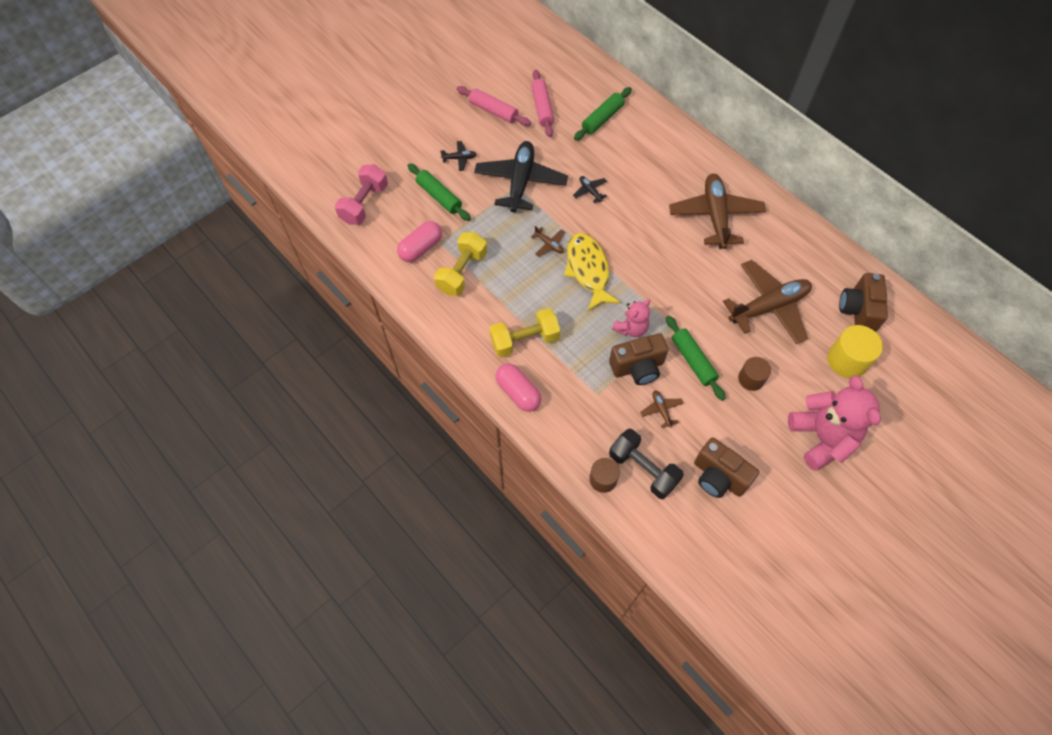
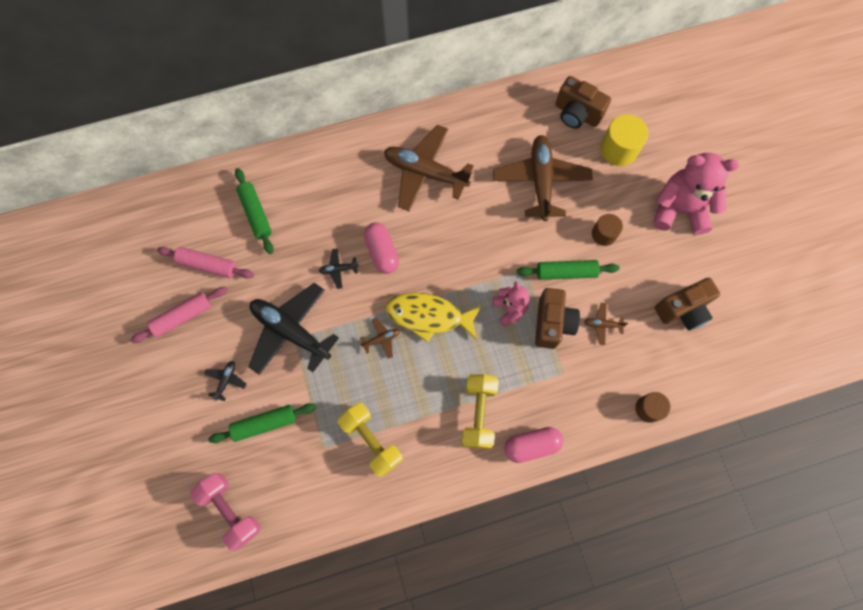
camera: 65 degrees left, 10 degrees up
pink capsule [397,221,442,262] -> pink capsule moved to [364,222,399,274]
black dumbbell [609,429,684,499] -> none

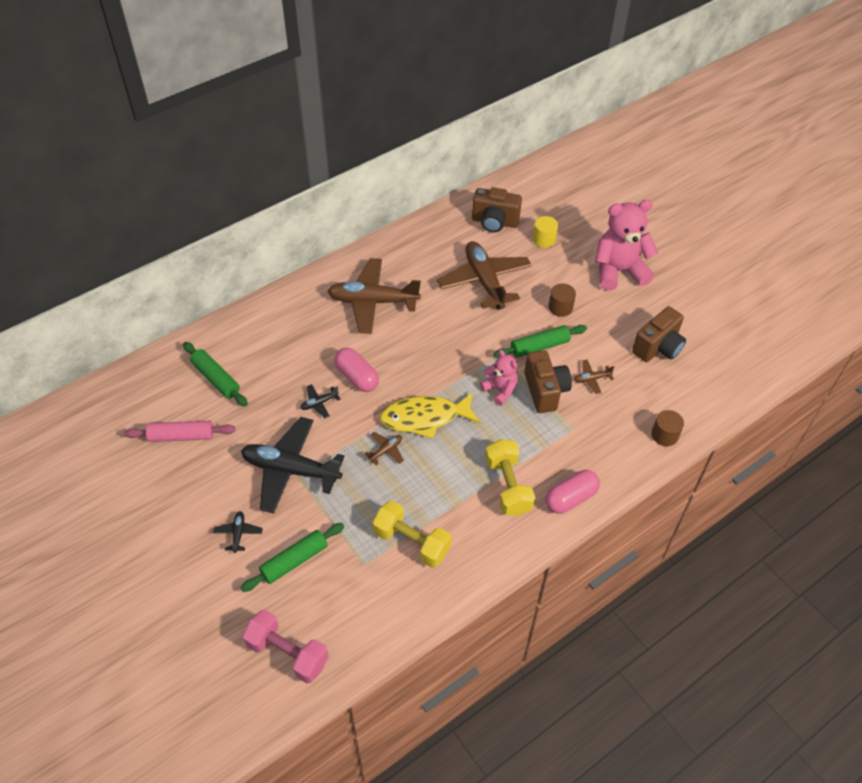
camera: 20 degrees left, 20 degrees down
pink rolling pin [131,287,227,343] -> none
yellow cylinder [600,114,648,166] -> yellow cylinder [533,216,558,248], size x0.64

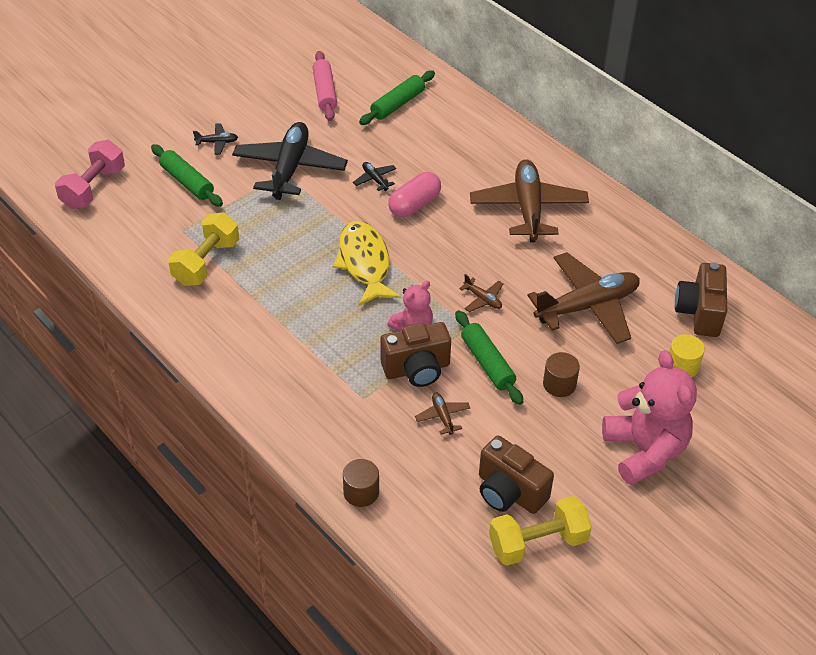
camera: 85 degrees right, 5 degrees down
brown plane [365,432,404,465] -> brown plane moved to [459,274,503,312]
yellow dumbbell [485,439,536,516] -> yellow dumbbell moved to [489,496,592,566]
pink capsule [545,470,600,514] -> none

